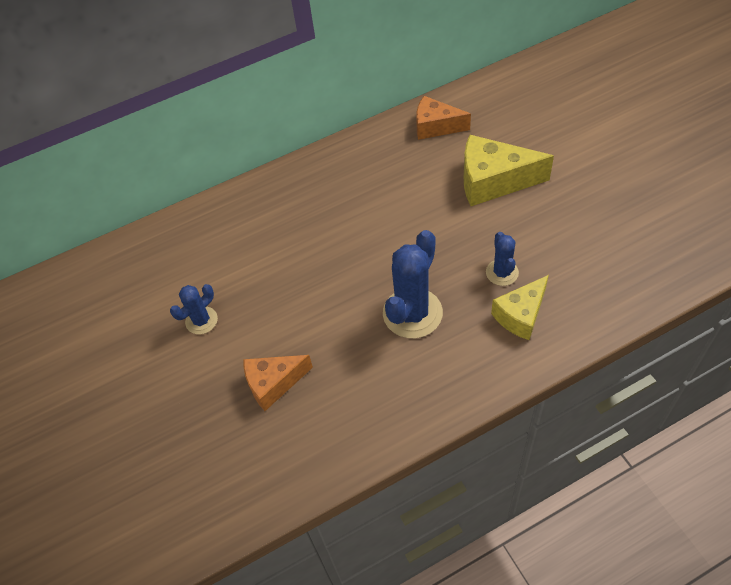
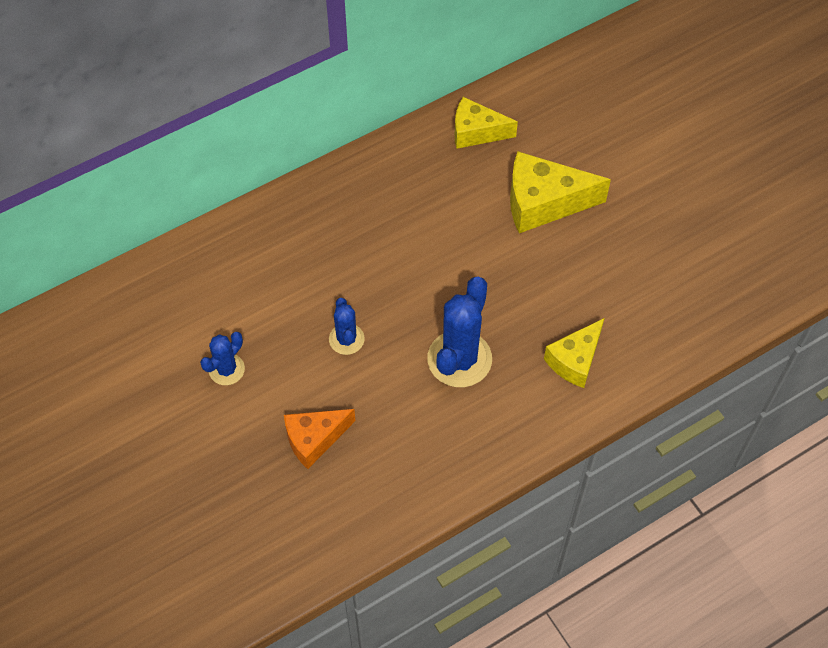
camera: 10 degrees left, 5 degrees up
orange cheese [416,96,471,140] -> yellow cheese [455,97,518,149]
blue cactus [486,232,519,286] -> blue cactus moved to [329,298,365,355]

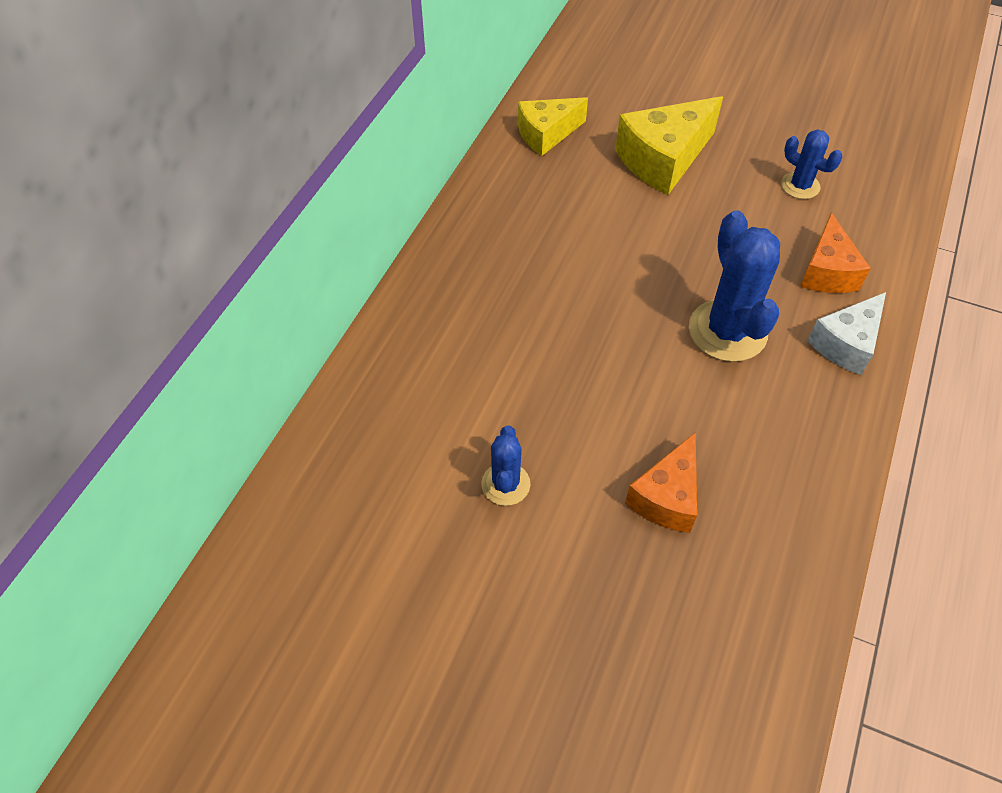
camera: 35 degrees left, 5 degrees down
blue cactus [329,298,365,355] -> blue cactus moved to [781,129,842,199]
yellow cheese [544,318,604,388] -> orange cheese [800,213,871,293]
none -> white cheese [807,292,886,375]

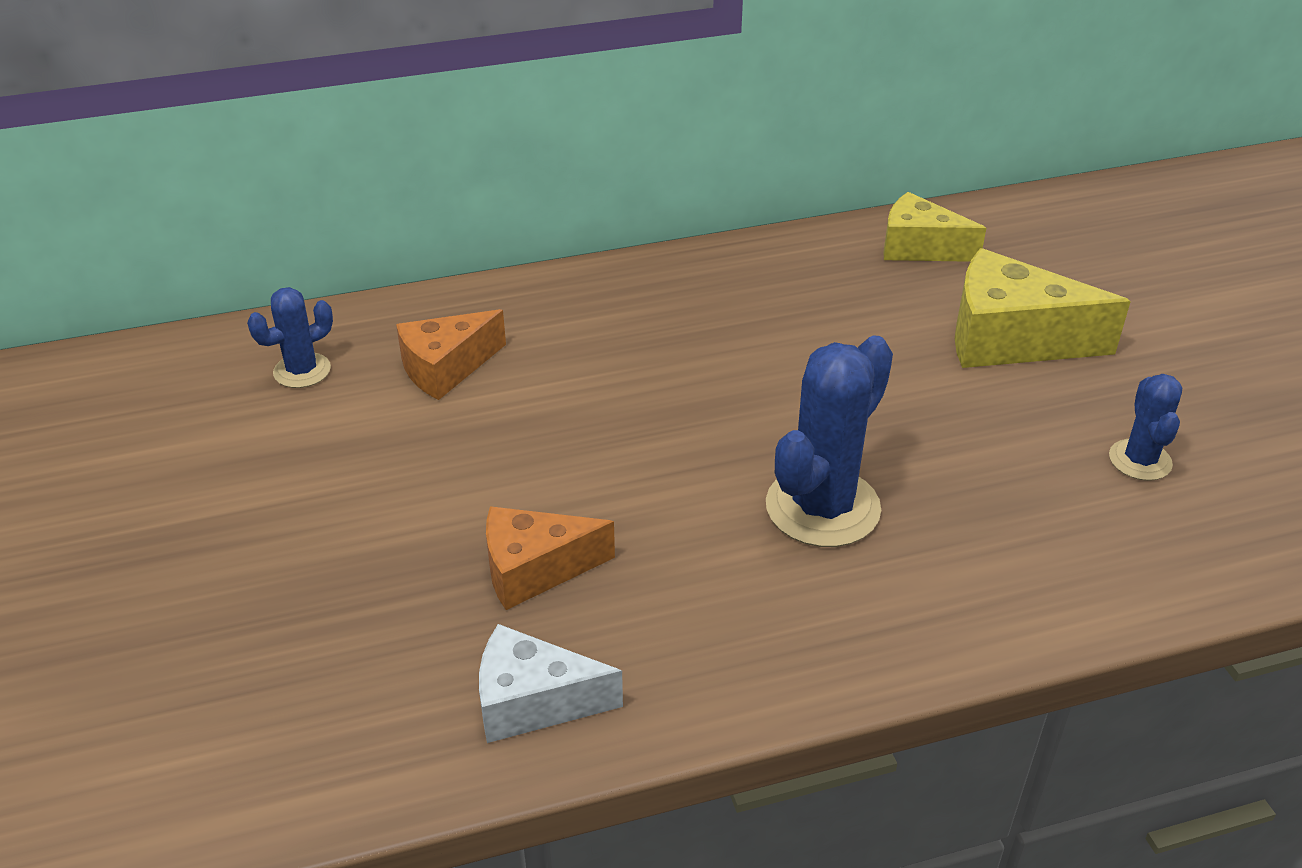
camera: 50 degrees right, 15 degrees down
blue cactus [481,426,530,506] -> blue cactus moved to [247,287,333,388]
orange cheese [800,213,871,293] -> orange cheese moved to [396,309,506,400]
white cheese [807,292,886,375] -> white cheese moved to [479,624,623,743]

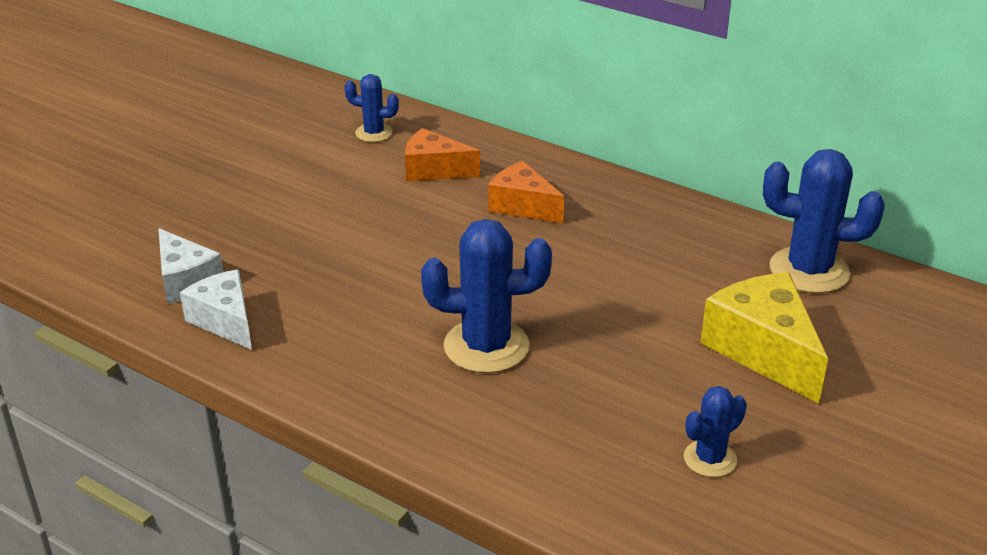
camera: 50 degrees right, 5 degrees down
orange cheese [486,506,615,610] -> orange cheese moved to [488,161,564,223]
yellow cheese [883,192,986,262] -> blue cactus [763,149,884,293]
none -> white cheese [158,228,224,304]

